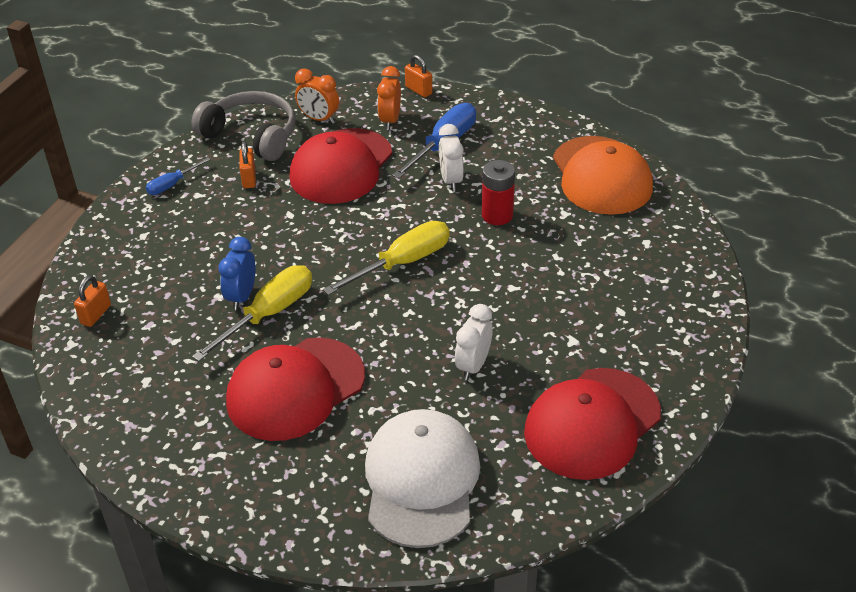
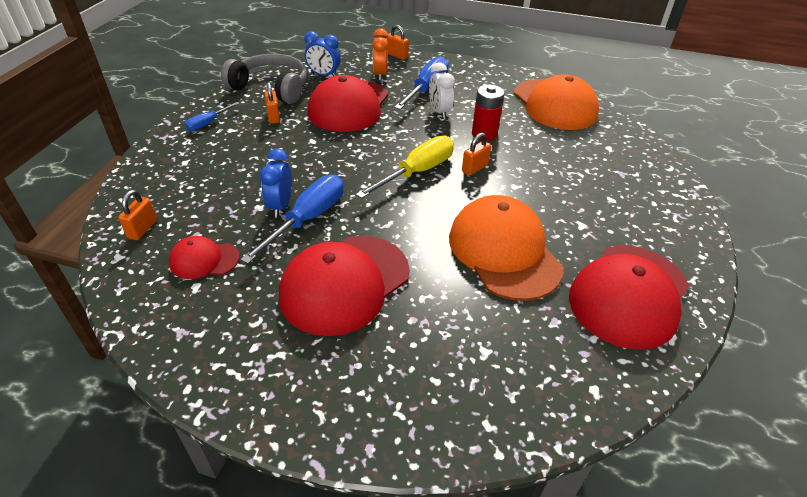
camera: 10 degrees left, 0 degrees up
yellow screwdriver [192,265,312,361] -> blue screwdriver [240,175,344,264]
orange clock [295,69,339,124] -> blue clock [304,31,341,76]
white cap [365,409,480,548] -> none
white clock [455,304,493,380] -> orange cap [449,195,563,301]
none -> red cap [169,236,240,279]
none -> orange padlock [462,133,491,176]

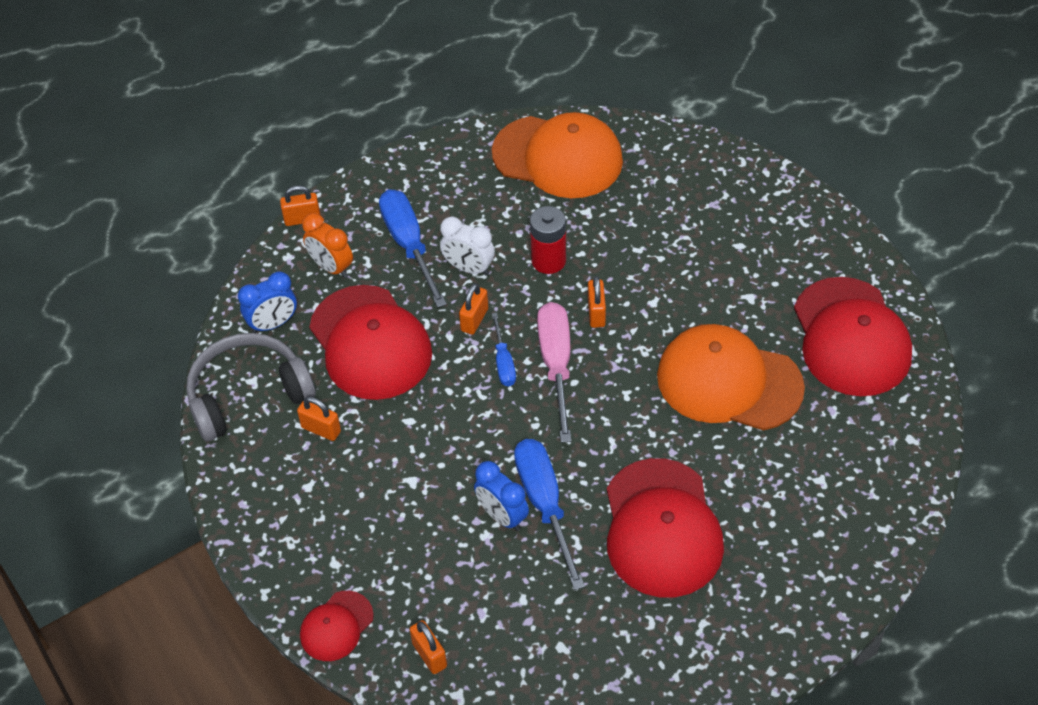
camera: 45 degrees left, 10 degrees up
red cap [169,236,240,279] -> red cap moved to [300,591,374,661]
blue screwdriver [185,102,240,131] -> blue screwdriver moved to [492,313,516,386]
yellow screwdriver [356,135,454,199] -> pink screwdriver [537,302,571,443]
none -> orange padlock [459,283,488,335]

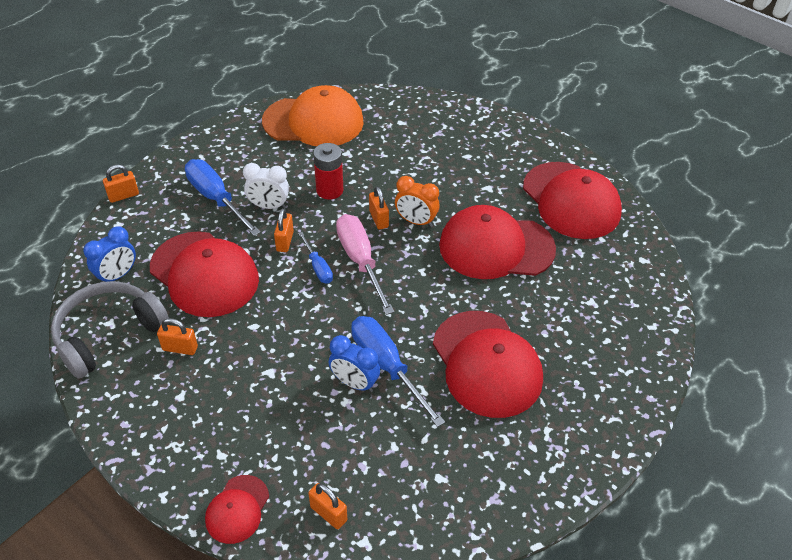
camera: 20 degrees left, 5 degrees down
orange clock [302,213,353,278] -> orange clock moved to [395,176,439,227]
orange cap [657,324,805,431] -> red cap [439,205,556,279]

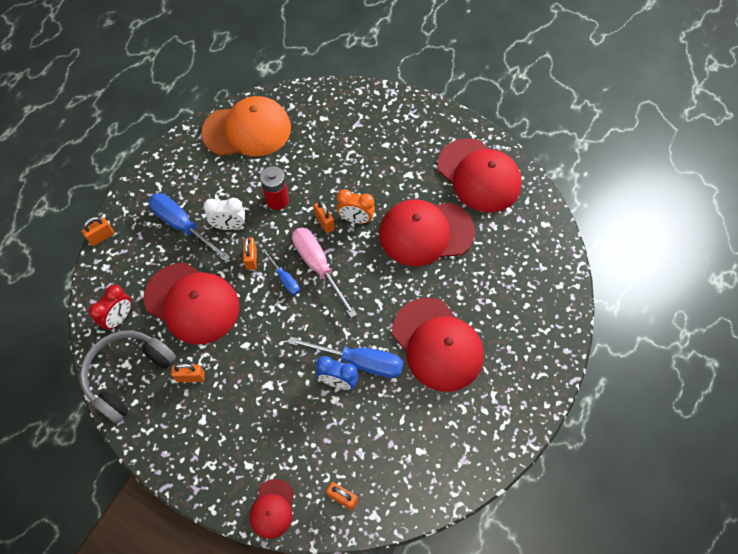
camera: 10 degrees left, 15 degrees up
blue clock [83,226,136,282] -> red clock [89,285,132,330]
blue screwdriver [351,316,445,427] -> blue screwdriver turned 150 degrees clockwise [288,337,404,378]

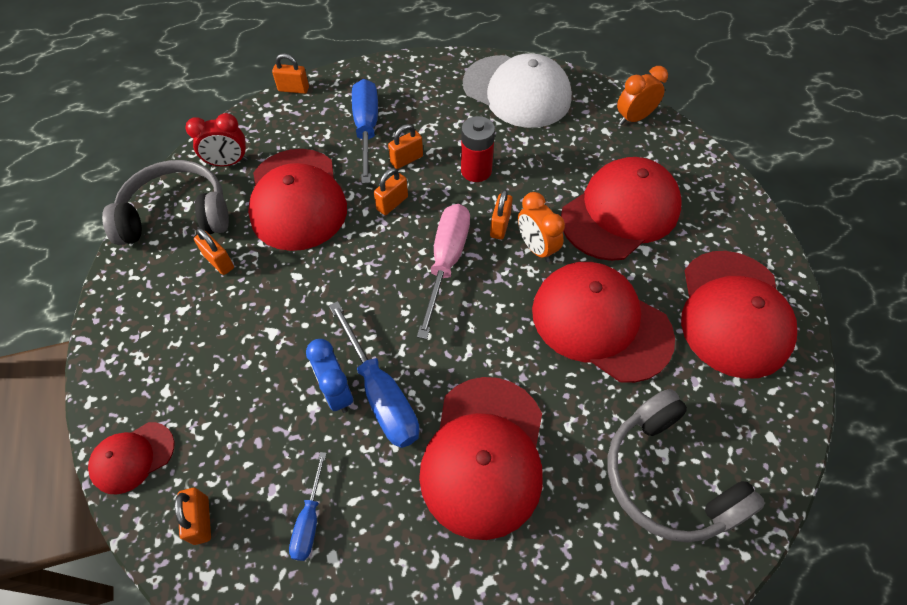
camera: 45 degrees right, 5 degrees down
orange cap [201,96,291,156] -> white cap [463,53,572,128]
white clock [203,198,245,230] -> orange padlock [388,124,423,169]
blue screwdriver [261,249,300,295] -> blue screwdriver moved to [289,452,326,561]
none -> red cap [561,157,681,261]
none -> grey headphones [608,389,765,542]
none -> orange clock [617,66,668,125]

